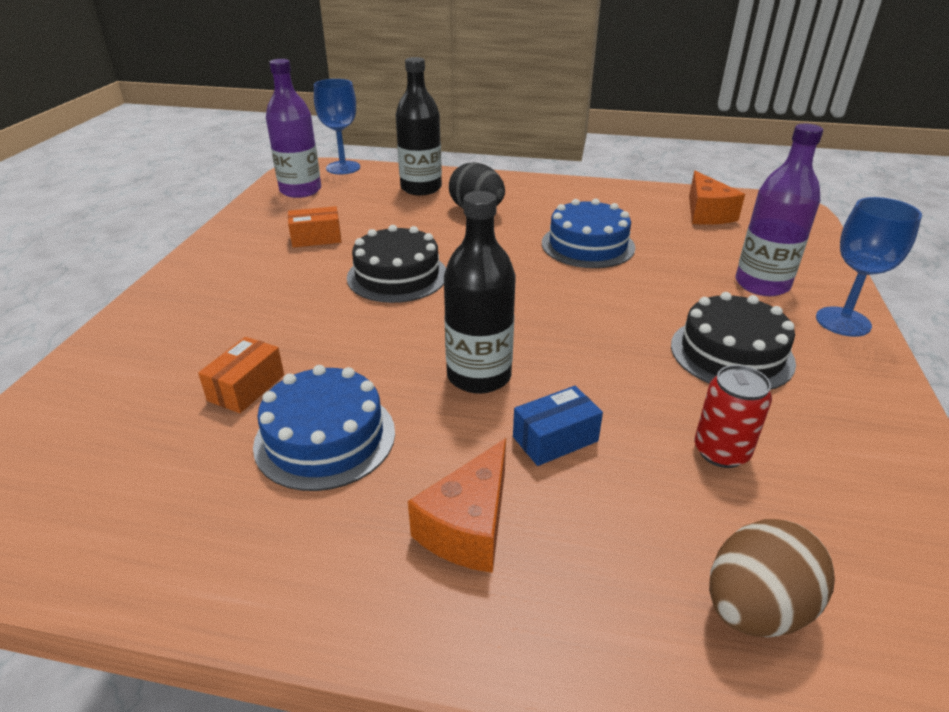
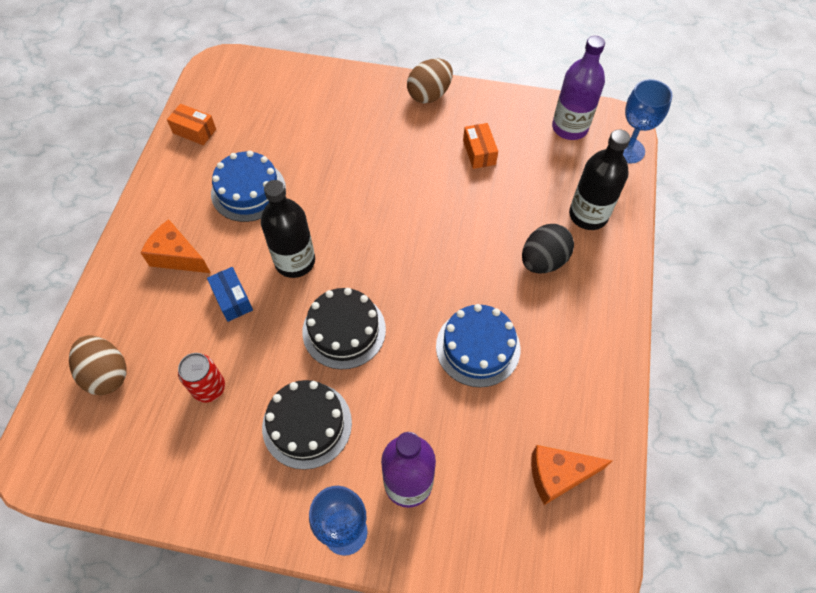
camera: 90 degrees right, 25 degrees up
orange box [198,337,284,413] -> orange box moved to [167,104,216,145]
black cake [347,225,446,303] -> black cake moved to [302,288,386,369]
none -> brown egg [407,58,453,103]

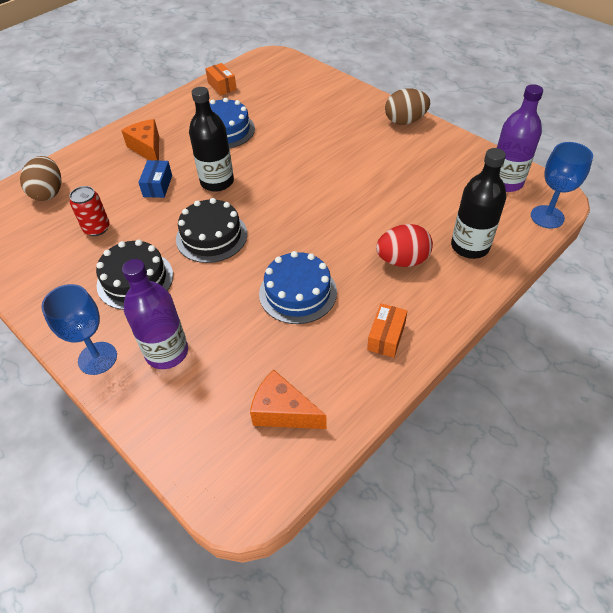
camera: 35 degrees right, 10 degrees down
orange box [463,123,498,169] -> orange box moved to [367,304,407,358]
black egg [522,224,574,274] -> red egg [376,224,433,267]

